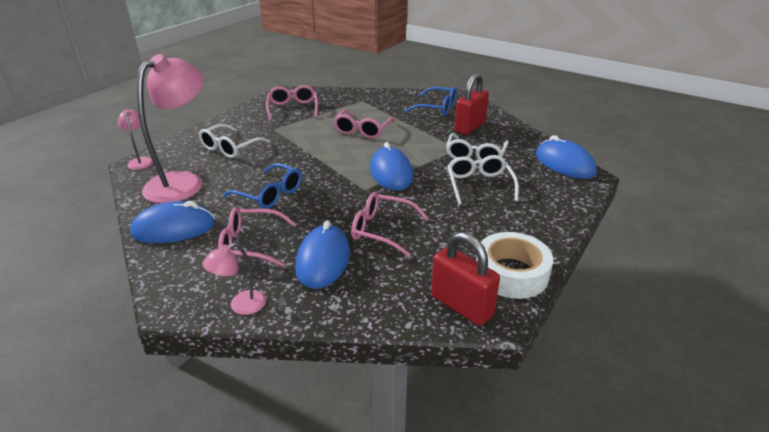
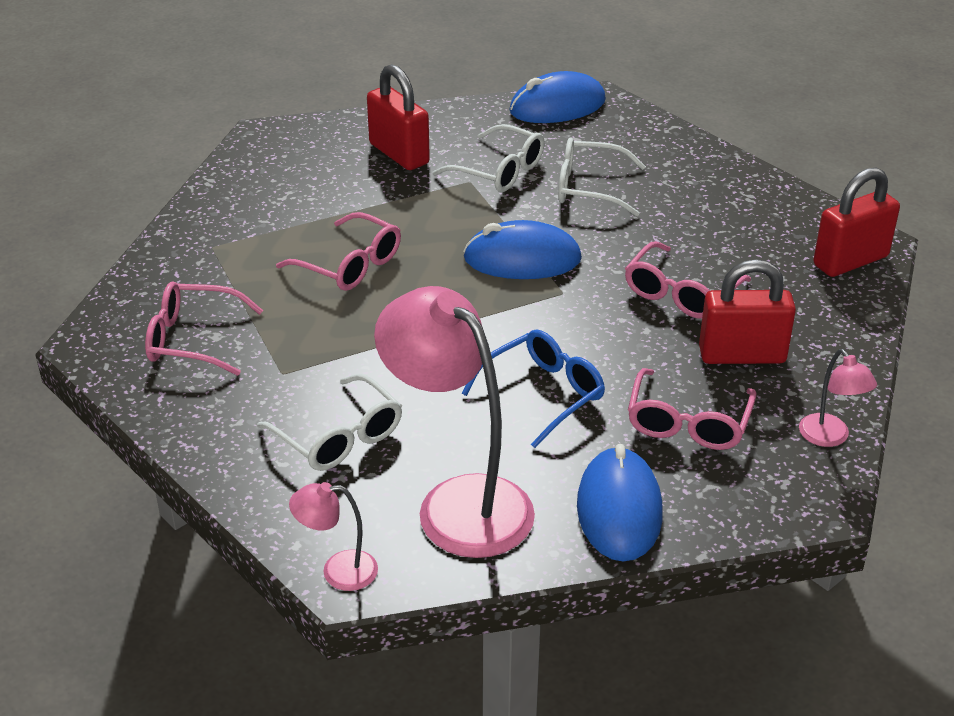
camera: 75 degrees left, 5 degrees up
blue mouse [295,220,350,289] -> red padlock [699,259,796,364]
blue glasses [405,86,457,116] -> none
white tape [476,232,553,299] -> none

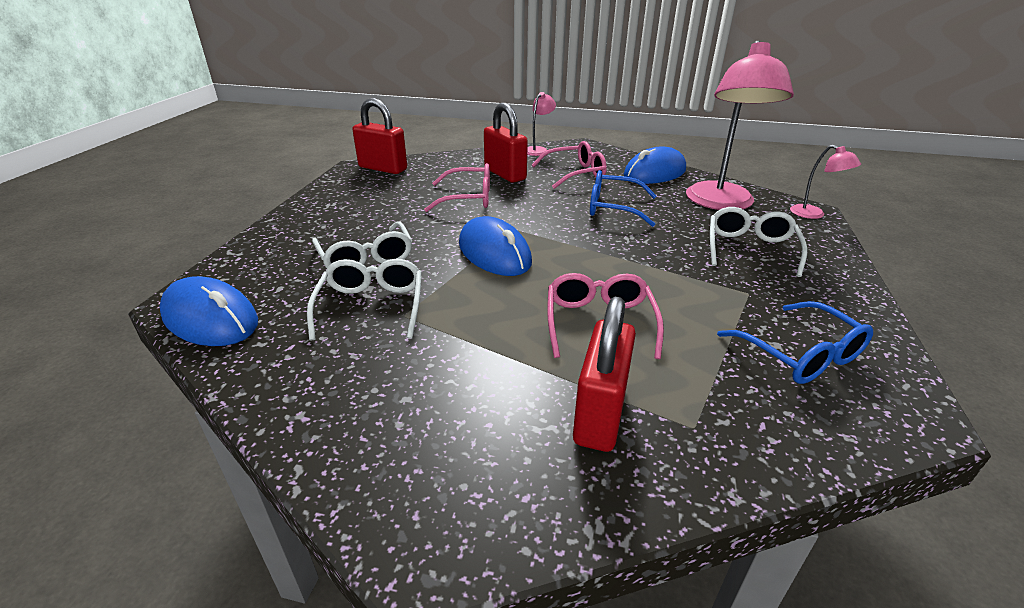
camera: 125 degrees left, 5 degrees down
pink glasses [145,281,263,376] -> blue glasses [717,301,873,384]
red padlock [367,64,430,170] -> red padlock moved to [573,297,636,452]

